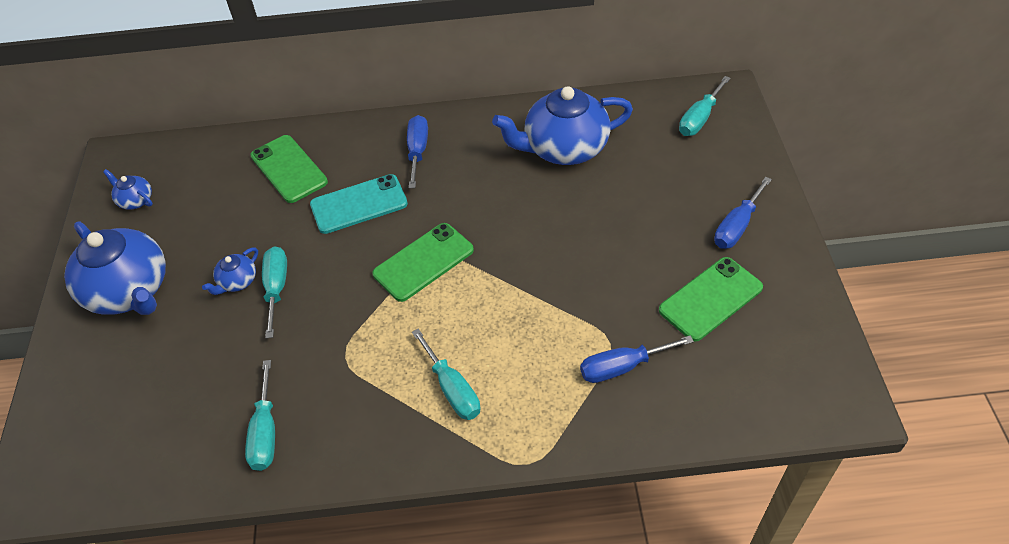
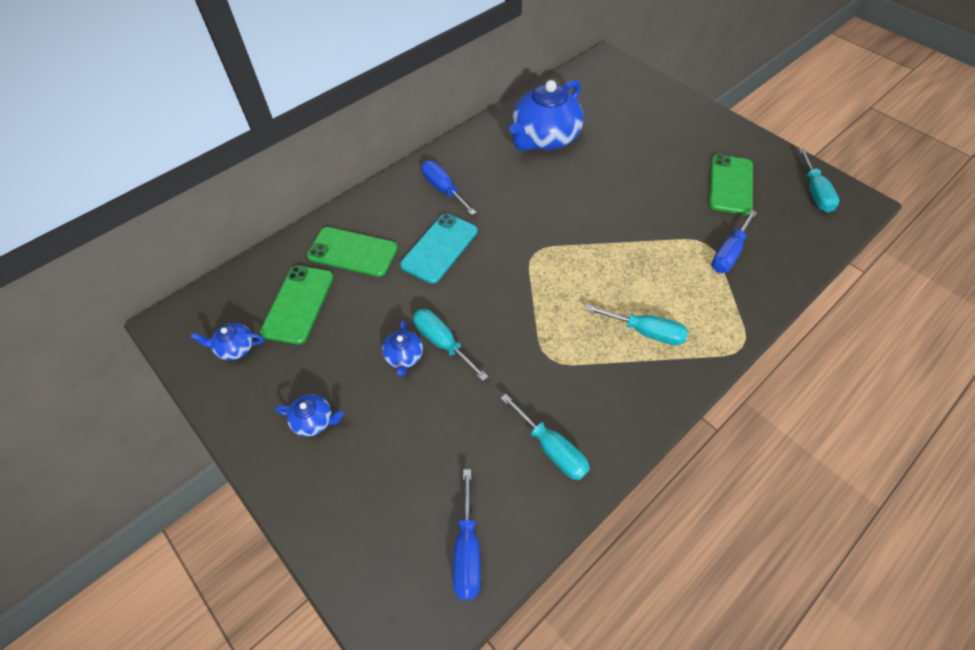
camera: 40 degrees left, 5 degrees up
blue teapot [64,221,166,315] -> blue teapot [275,394,343,437], size x0.44
green phone [372,223,474,302] -> green phone moved to [260,266,334,344]
turquoise screwdriver [679,76,731,136] -> turquoise screwdriver moved to [798,148,839,212]
blue screwdriver [714,177,772,249] -> blue screwdriver moved to [453,469,481,600]

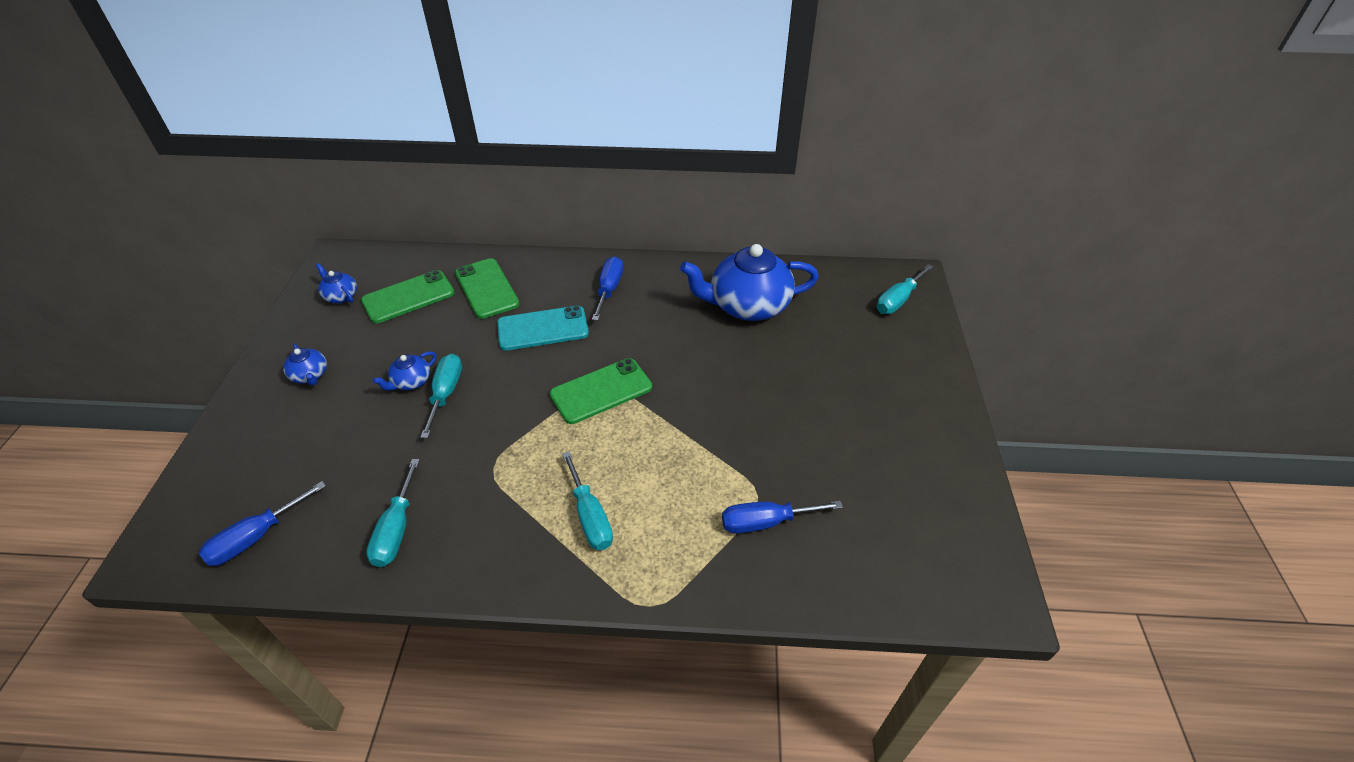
camera: 45 degrees right, 10 degrees down
green phone [709,155,753,215] -> green phone moved to [550,358,652,424]
turquoise screwdriver [798,148,839,212] -> turquoise screwdriver moved to [877,264,933,314]

